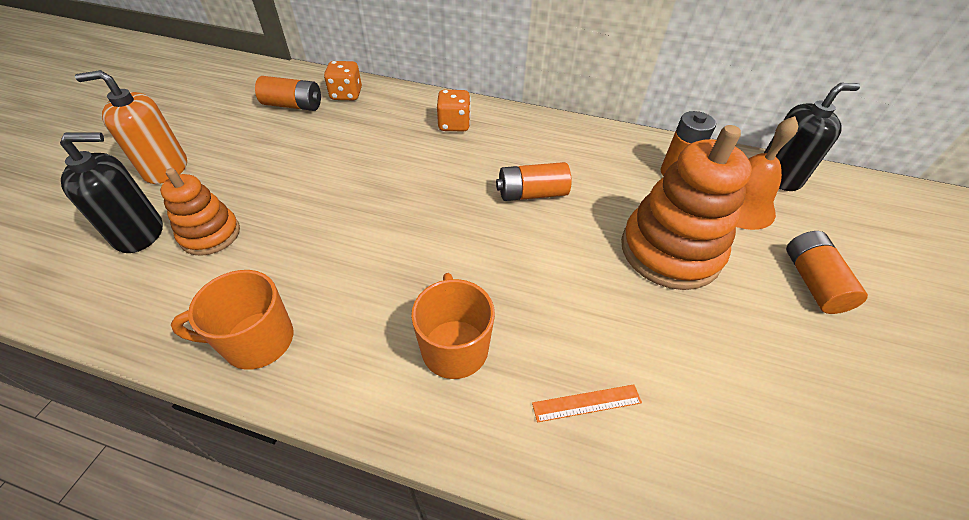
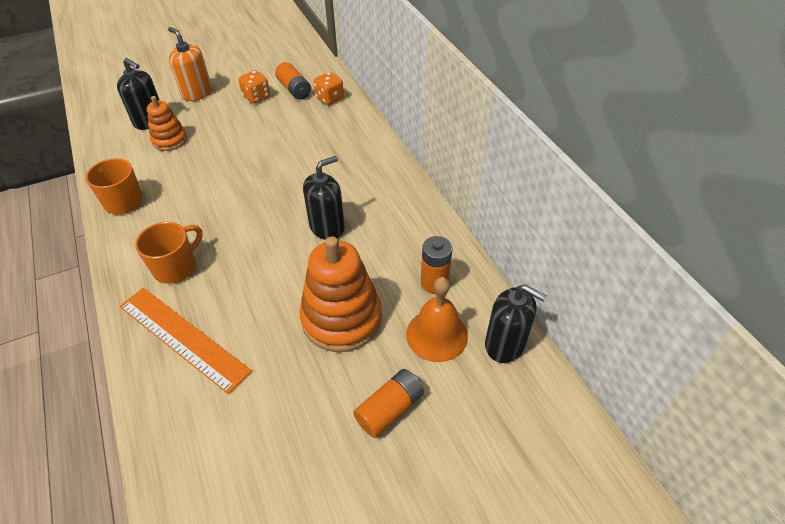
camera: 50 degrees right, 0 degrees up
orange dice [437,90,471,132] -> orange dice moved to [238,70,270,104]
orange battery [496,162,571,201] -> black soap dispenser [303,156,345,240]
orange ruler [532,384,642,422] -> orange ruler [119,288,252,394], size x2.35

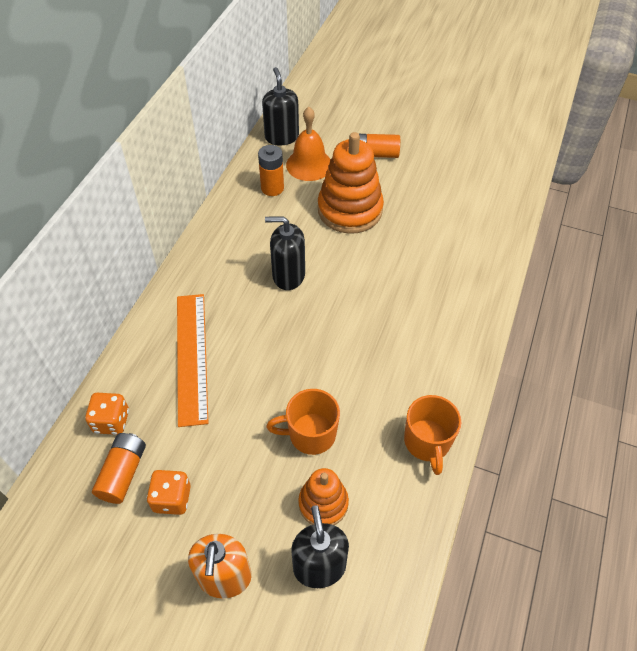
camera: 135 degrees left, 5 degrees up
orange ruler [119,288,252,394] -> orange ruler moved to [177,294,208,427]
orange mug [135,222,203,284] -> orange mug moved to [266,389,340,455]

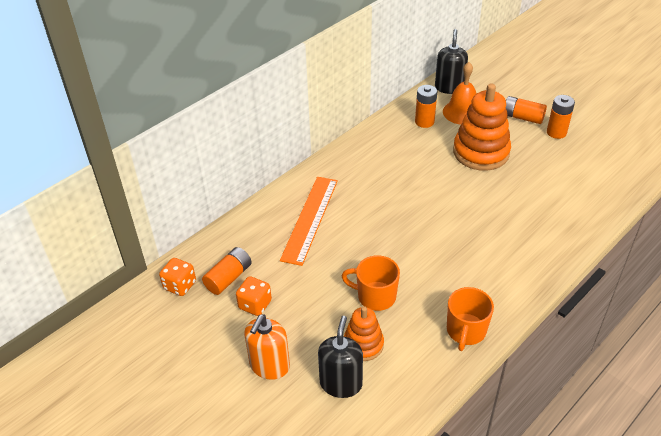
camera: 25 degrees right, 10 degrees down
orange dice [85,393,129,435] -> orange dice moved to [159,258,196,296]
black soap dispenser [265,216,305,290] -> none
none -> orange battery [547,95,575,139]

